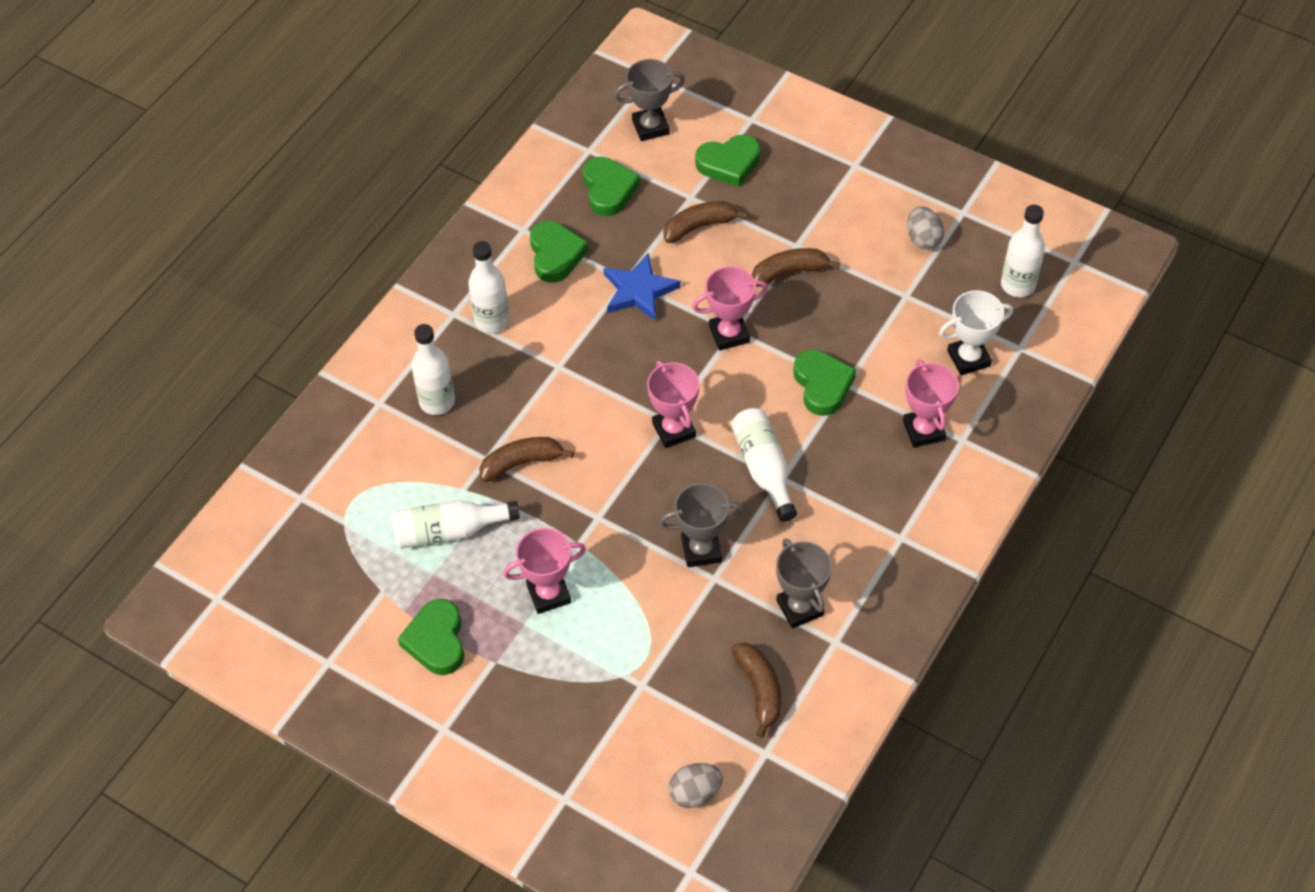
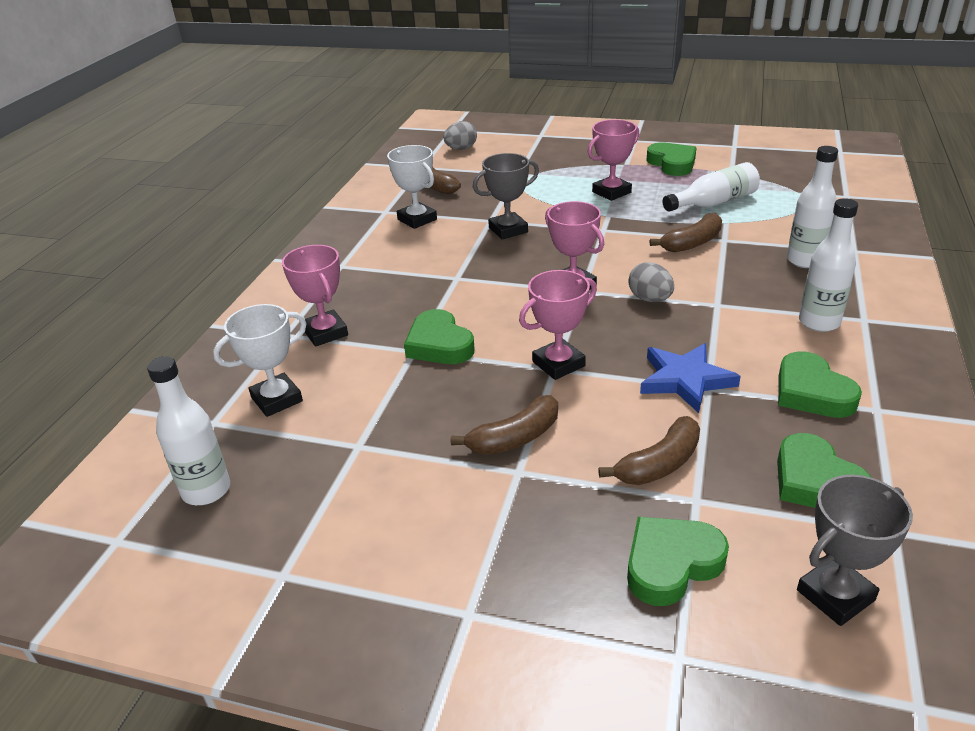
camera: 165 degrees right, 20 degrees down
white bottle [731,408,797,522] -> none
grey trophy [776,538,832,629] -> white trophy [387,145,437,229]
grey egg [907,206,944,250] -> grey egg moved to [629,262,674,302]

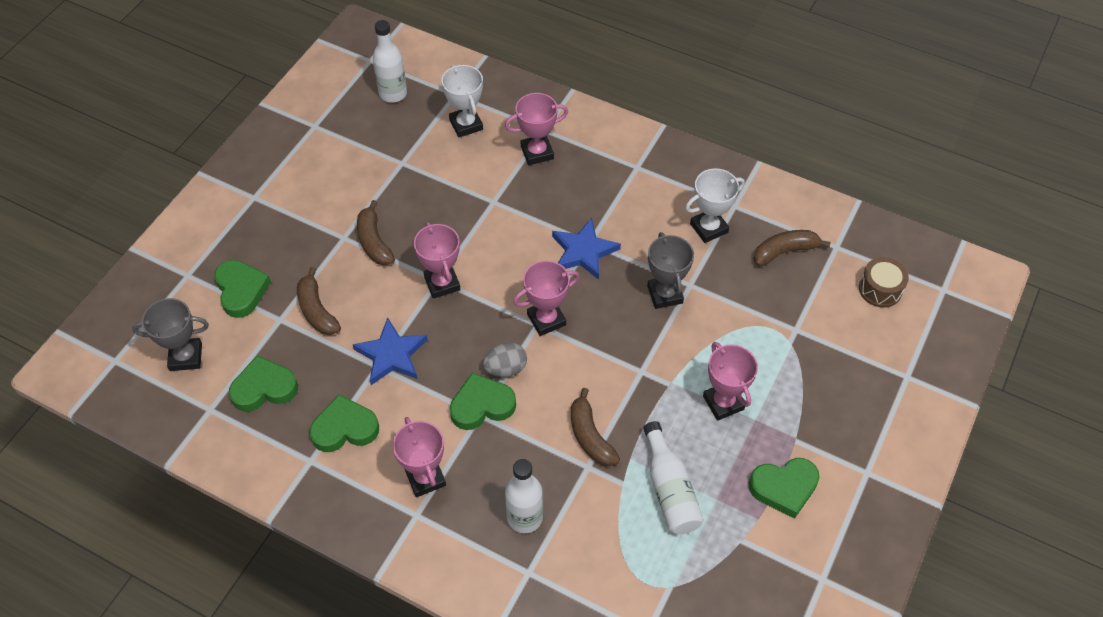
camera: 100 degrees right, 20 degrees up
green heart [404,309,475,364] -> green heart moved to [450,373,516,430]
grey egg [443,121,477,150] -> brown drum [859,257,909,308]
grey trophy [797,475,913,626] -> grey trophy turned 75 degrees counterclockwise [132,298,209,371]
white bottle [799,198,858,332] -> pink trophy [393,417,446,497]
none -> blue star [552,218,621,280]

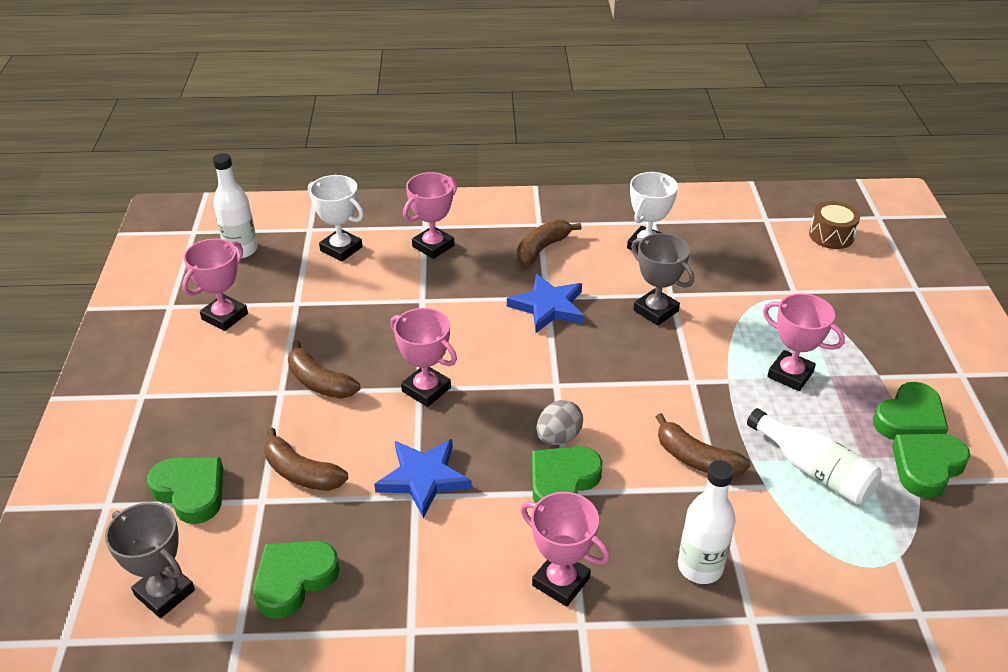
camera: 30 degrees left, 15 degrees down
grey trophy [132,298,209,371] -> grey trophy turned 75 degrees clockwise [105,502,195,618]
green heart [309,395,379,452] -> green heart moved to [892,434,970,499]
pink trophy [513,260,579,336] -> pink trophy moved to [182,239,248,331]
brown banana [753,230,831,266] -> brown banana moved to [517,220,581,266]

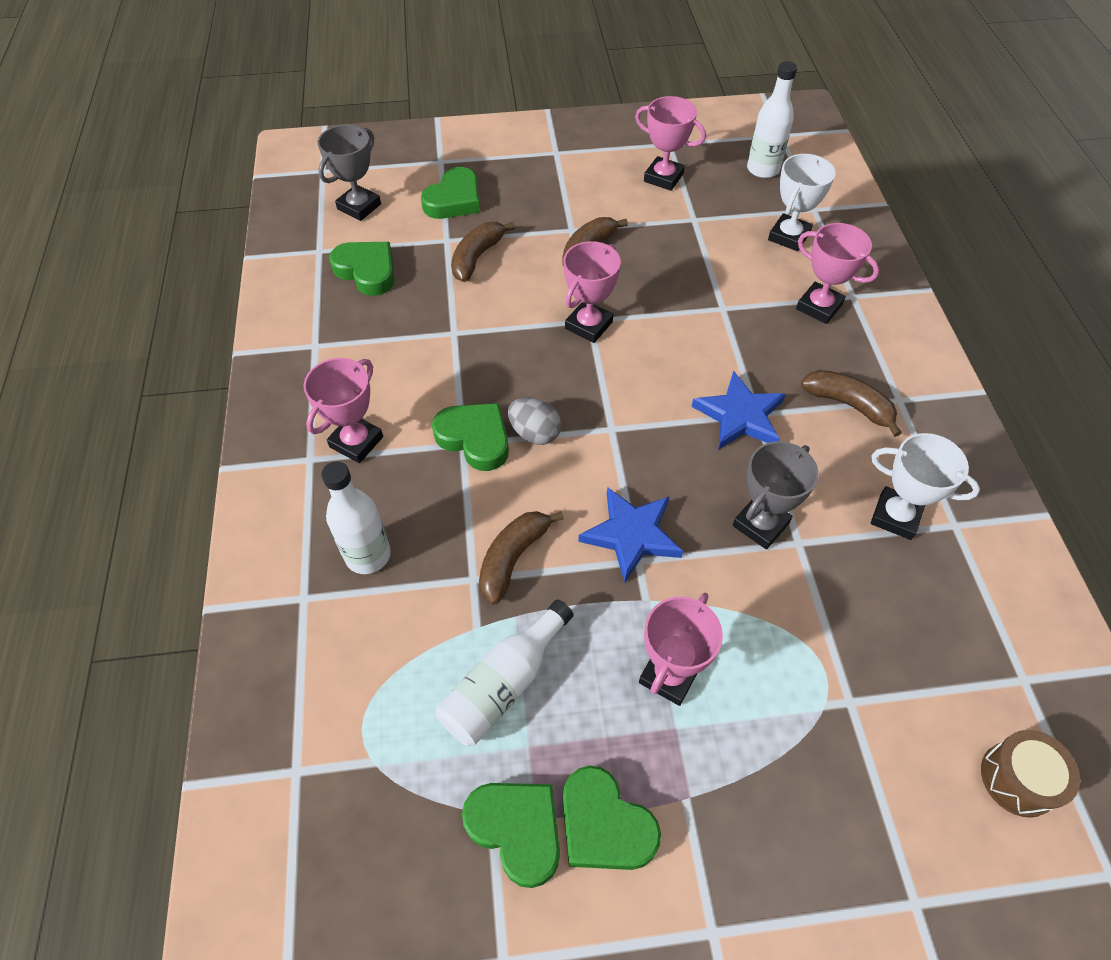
camera: 85 degrees right, 15 degrees up
blue star [374,439,472,518] -> blue star moved to [578,487,683,583]

